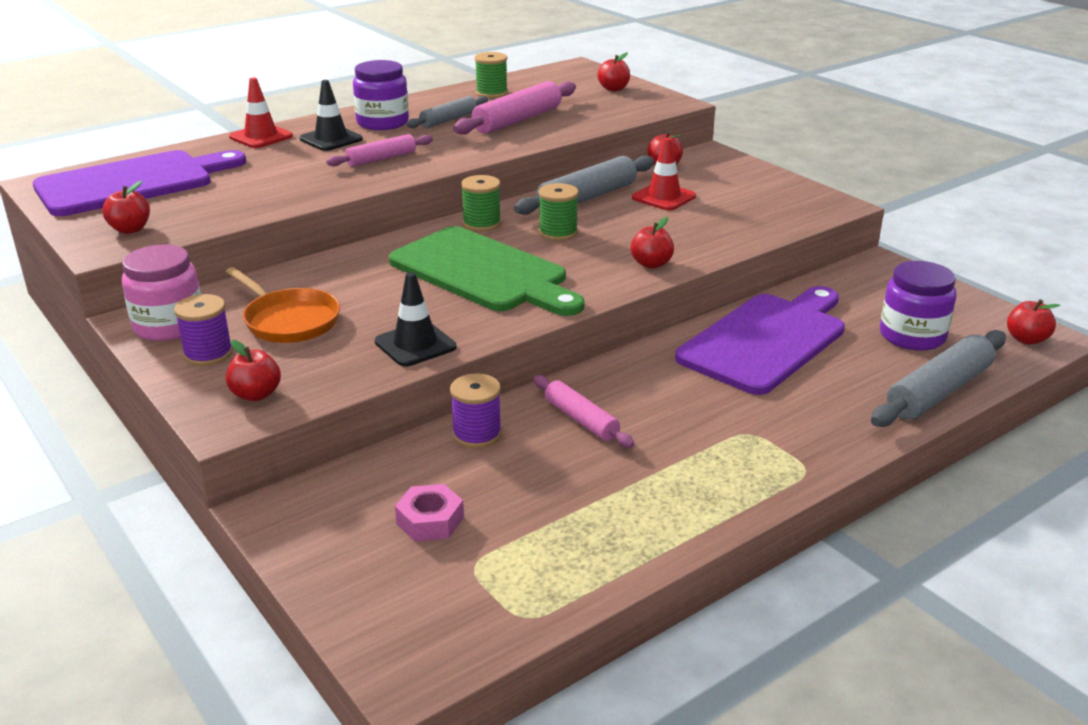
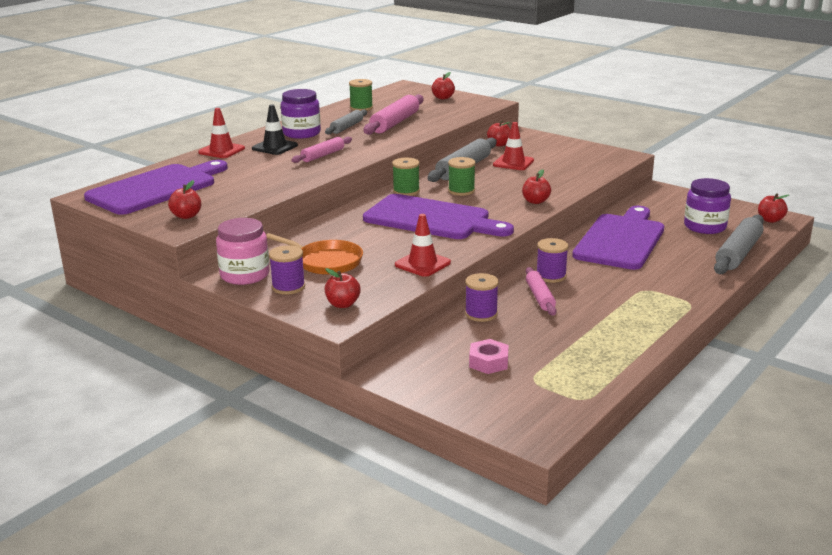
camera: 15 degrees left, 5 degrees down
black traffic cone [375,272,456,366] -> red traffic cone [395,214,451,277]
green cutting board [389,226,585,316] -> purple cutting board [363,194,514,239]
pink rolling pin [533,375,635,448] -> pink rolling pin turned 45 degrees clockwise [526,267,557,316]
none -> purple spool [537,238,569,283]

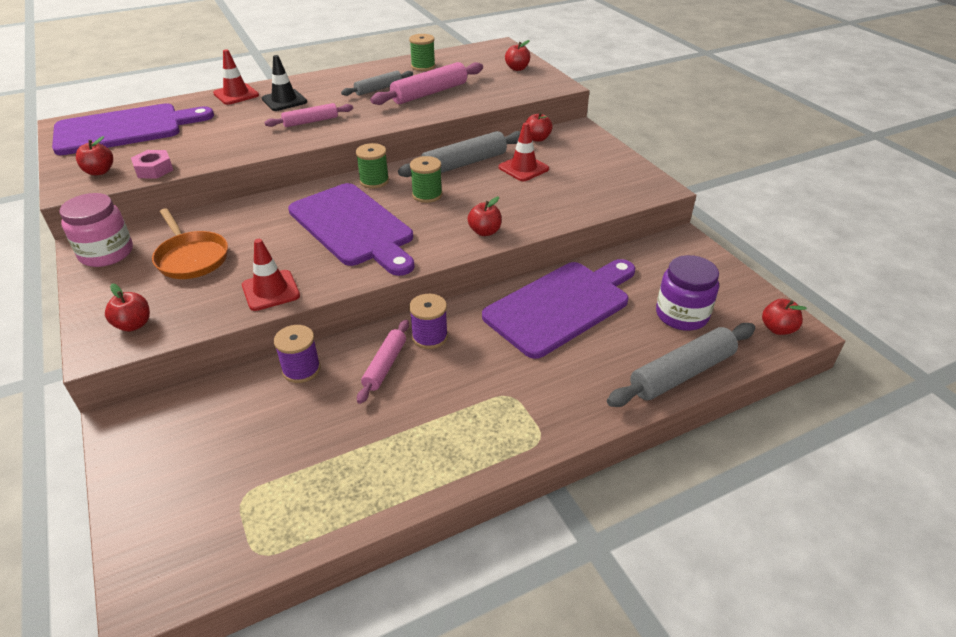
camera: 25 degrees right, 15 degrees up
purple spool [269,245,305,295] -> none
purple jar [281,89,321,139] -> none
pink nut [469,339,509,374] -> pink nut moved to [131,150,173,179]

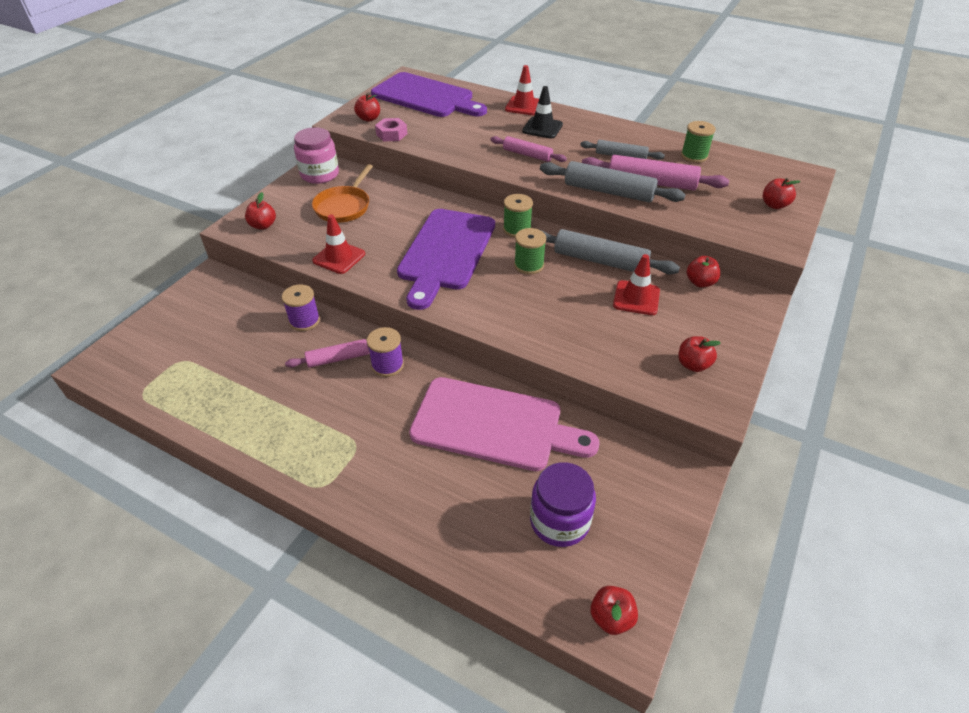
camera: 55 degrees right, 5 degrees up
red apple [467,197,502,236] -> red apple moved to [678,336,721,372]
purple cutting board [482,259,635,359] -> pink cutting board [409,377,599,471]
grey rolling pin [607,323,755,407] -> grey rolling pin moved to [540,161,686,203]

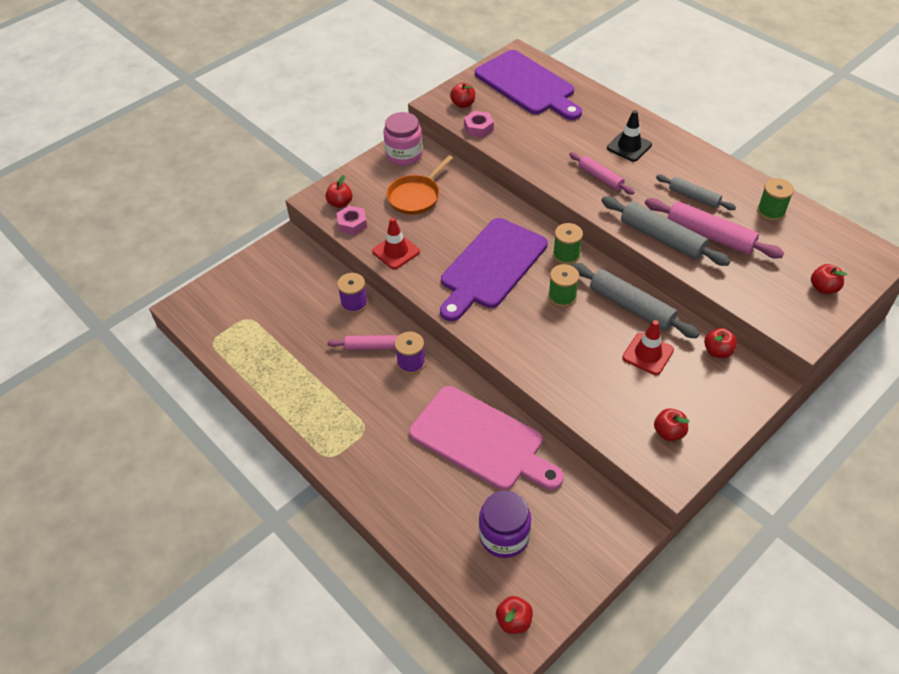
camera: 20 degrees right, 5 degrees up
red traffic cone [505,65,539,115] -> none
none -> pink nut [336,206,367,235]

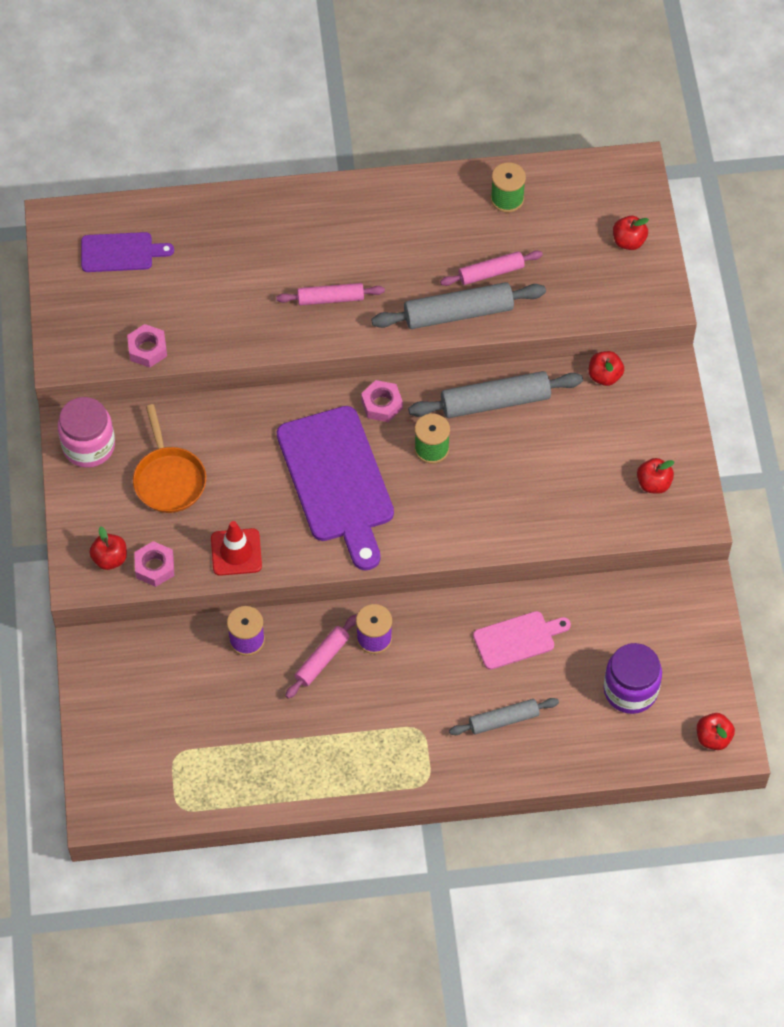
camera: 55 degrees left, 10 degrees up
pink cutting board [409,386,564,490] -> pink cutting board [473,611,571,670], size x0.52
red apple [450,83,475,108] -> none
purple cutting board [475,50,582,120] -> purple cutting board [81,232,174,272], size x0.52
green spool [553,223,583,265] -> pink nut [361,380,403,422]
black traffic cone [607,110,652,162] -> none
red traffic cone [622,320,674,375] -> none
pink rolling pin [645,198,784,259] -> pink rolling pin [440,250,543,286], size x0.61
grey rolling pin [656,175,736,210] -> grey rolling pin moved to [449,698,559,735]

